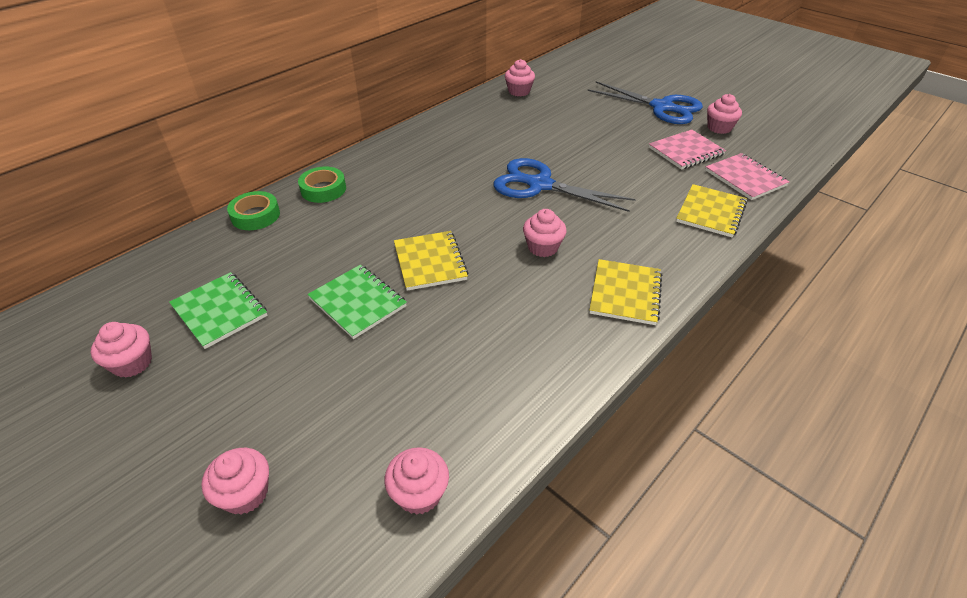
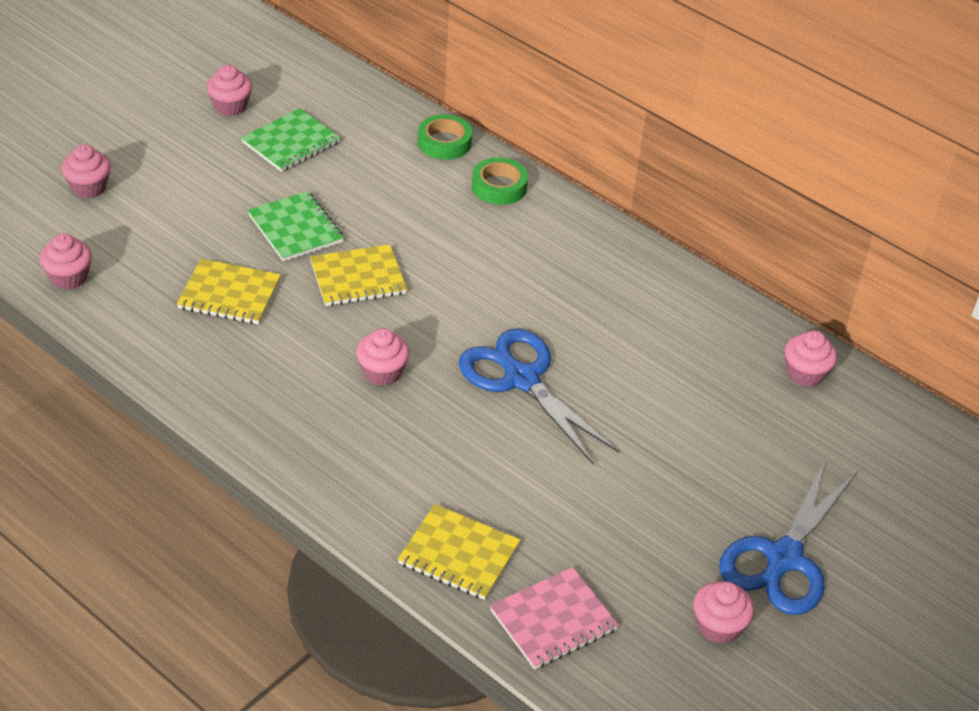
camera: 85 degrees right, 0 degrees up
green notebook [307,265,407,339] -> green notebook turned 75 degrees counterclockwise [248,191,344,262]
blue scissors [494,158,636,212] -> blue scissors turned 60 degrees counterclockwise [459,328,619,465]
yellow notebook [590,259,662,325] -> yellow notebook moved to [177,259,281,324]
pink notebook [649,130,726,170] -> none

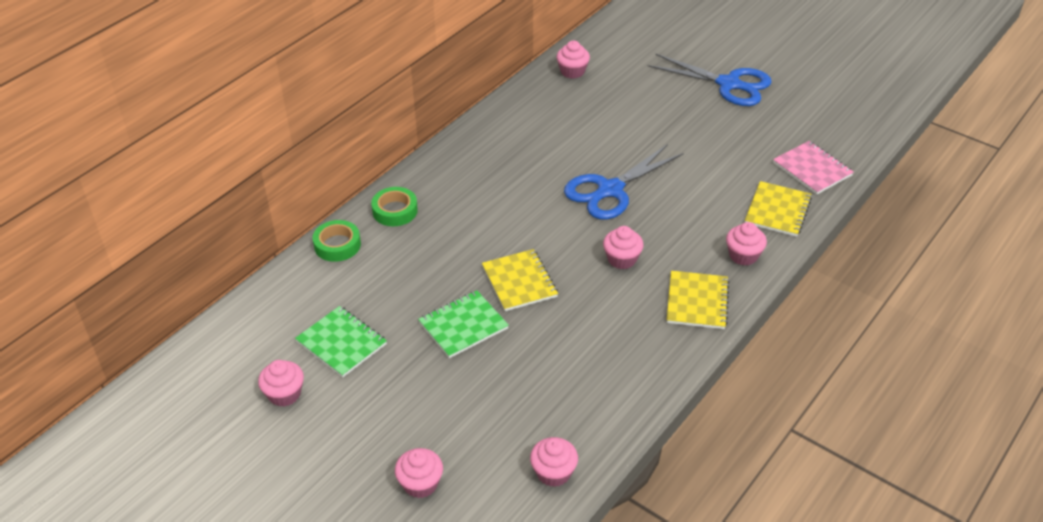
camera: 90 degrees left, 0 degrees up
yellow notebook [177,259,281,324] -> yellow notebook moved to [667,271,729,329]
pink cupcake [693,581,754,644] -> pink cupcake moved to [726,222,767,266]

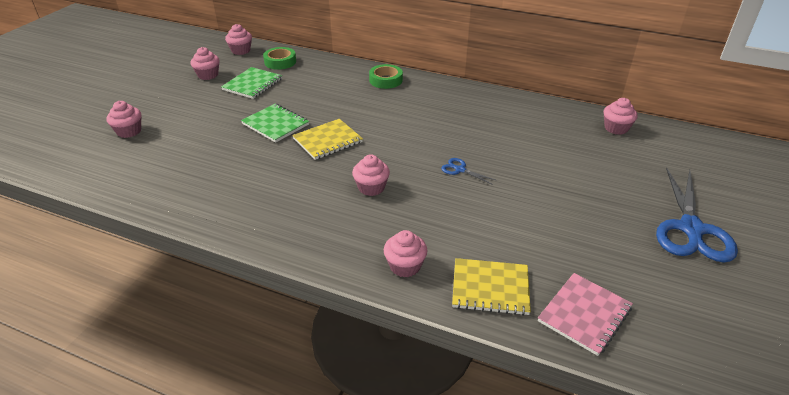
camera: 75 degrees right, 5 degrees down
green tape [312,220,361,262] -> green tape moved to [263,47,296,70]
pink cupcake [530,437,578,487] -> pink cupcake moved to [225,24,252,55]
blue scissors [564,144,684,219] -> blue scissors [441,158,496,184], size x0.43
yellow notebook [667,271,729,329] -> none

